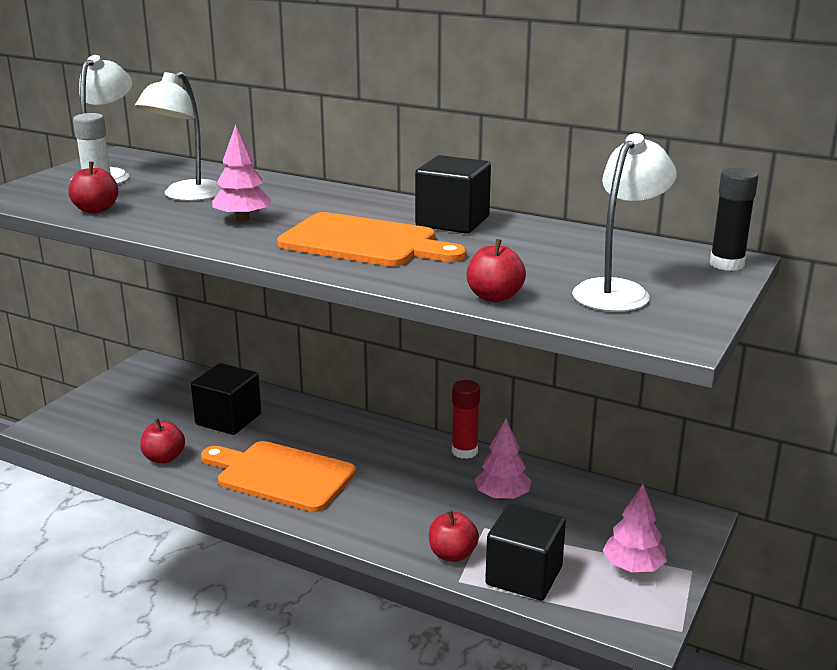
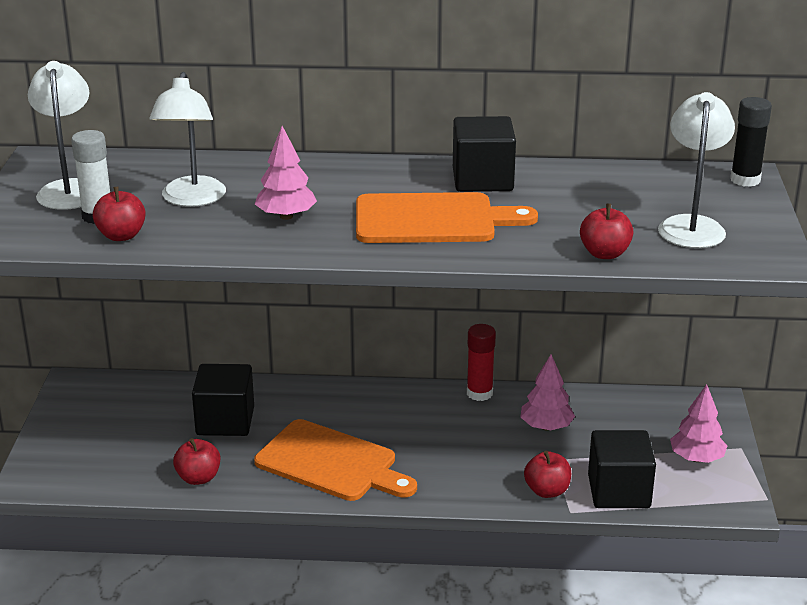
camera: 25 degrees left, 5 degrees up
orange cutting board [201,441,356,512] -> orange cutting board turned 150 degrees counterclockwise [254,419,417,501]

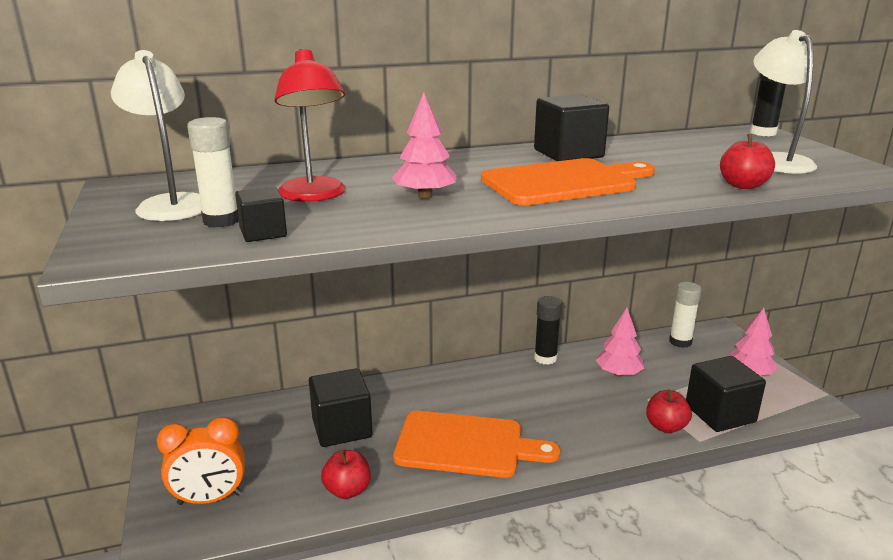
camera: 20 degrees left, 5 degrees down
red apple [93,187,146,241] -> black cube [235,187,287,242]
white lamp [149,72,226,207] -> red lamp [275,49,346,202]
red glue stick [467,324,496,401] -> black glue stick [534,296,562,365]
none -> orange clock [157,417,244,505]
none -> white glue stick [669,282,702,348]

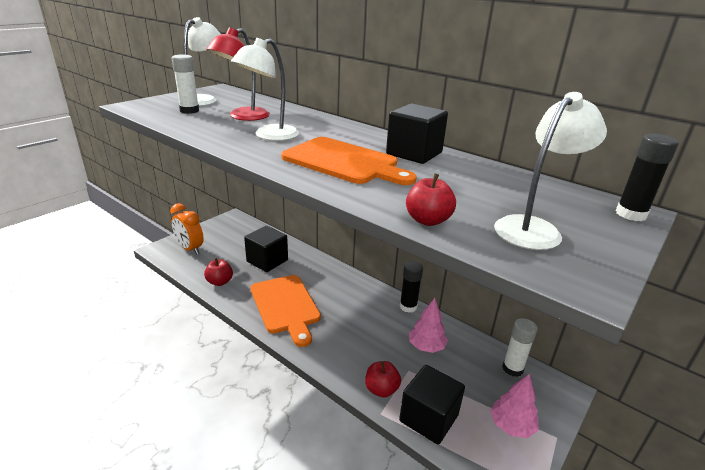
camera: 55 degrees right, 5 degrees up
black cube [235,187,287,242] -> none
pink tree [392,92,457,199] -> white lamp [231,38,299,141]

